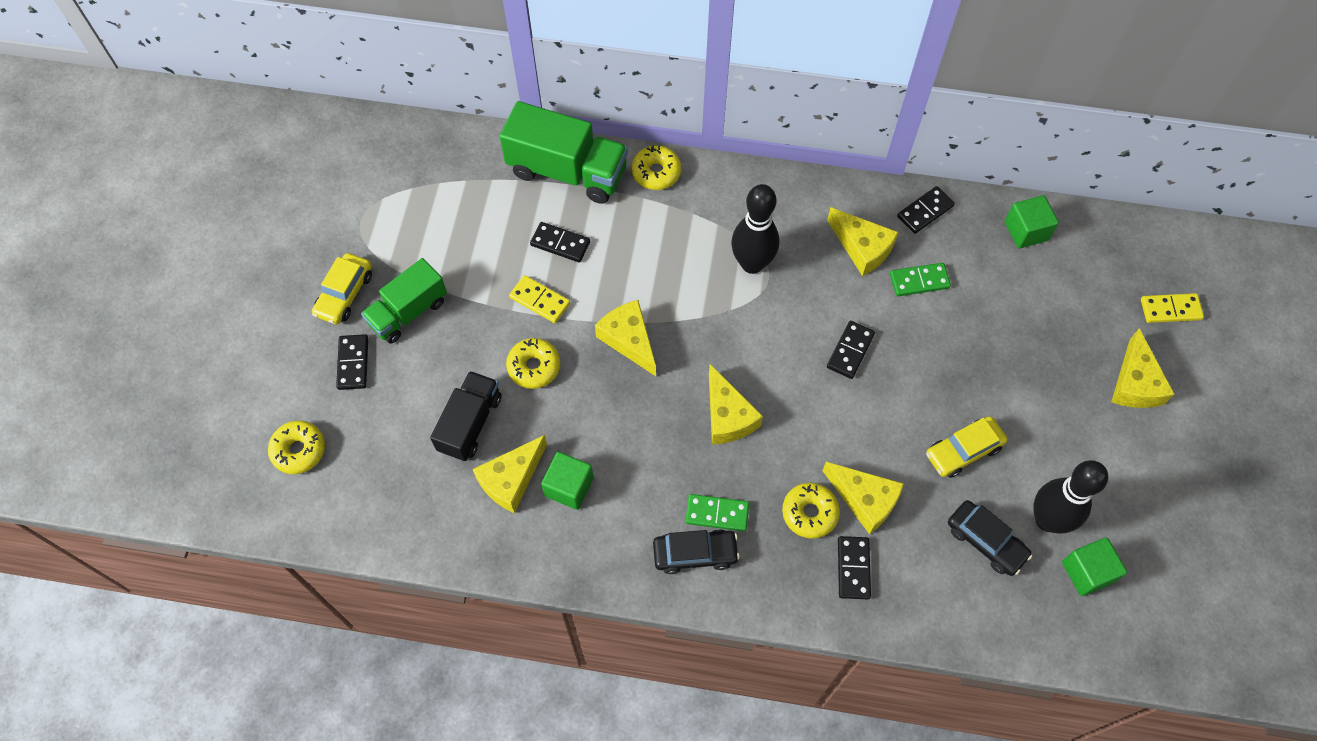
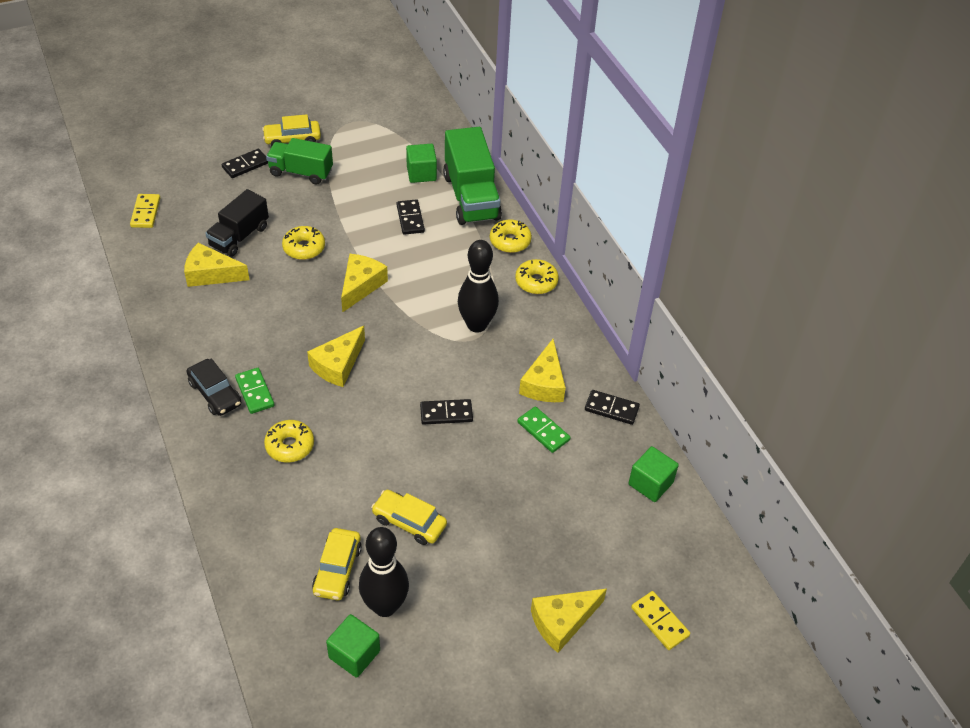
camera: 55 degrees right, 15 degrees down
yellow donut [268,421,325,474] -> yellow donut moved to [515,259,559,294]
black truck [430,371,502,461] -> black truck turned 135 degrees clockwise [205,189,269,257]
yellow domino [509,275,570,323] -> yellow domino moved to [130,194,160,228]
green cube [541,452,594,510] -> green cube moved to [406,144,437,183]
yellow cheese [823,462,904,534] -> none
black domino [838,536,871,599] -> none
black car [948,500,1032,576] -> yellow car [312,528,362,601]

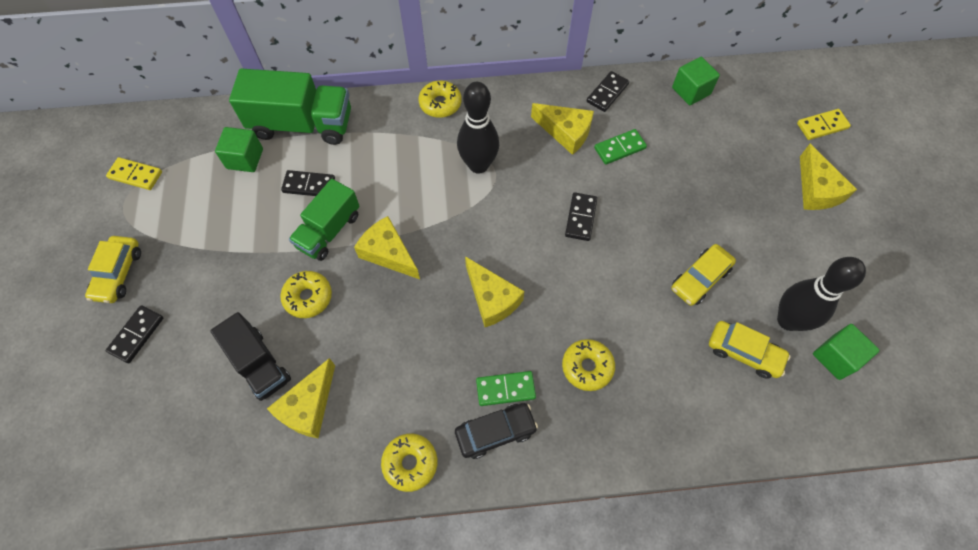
camera: 70 degrees left, 15 degrees up
yellow domino [130,194,160,228] -> yellow domino moved to [106,157,162,190]
black domino [222,149,268,178] -> black domino turned 45 degrees clockwise [106,305,164,363]
green truck [266,138,333,185] -> green truck moved to [289,179,359,261]
yellow donut [490,219,532,253] -> yellow donut moved to [381,433,438,492]

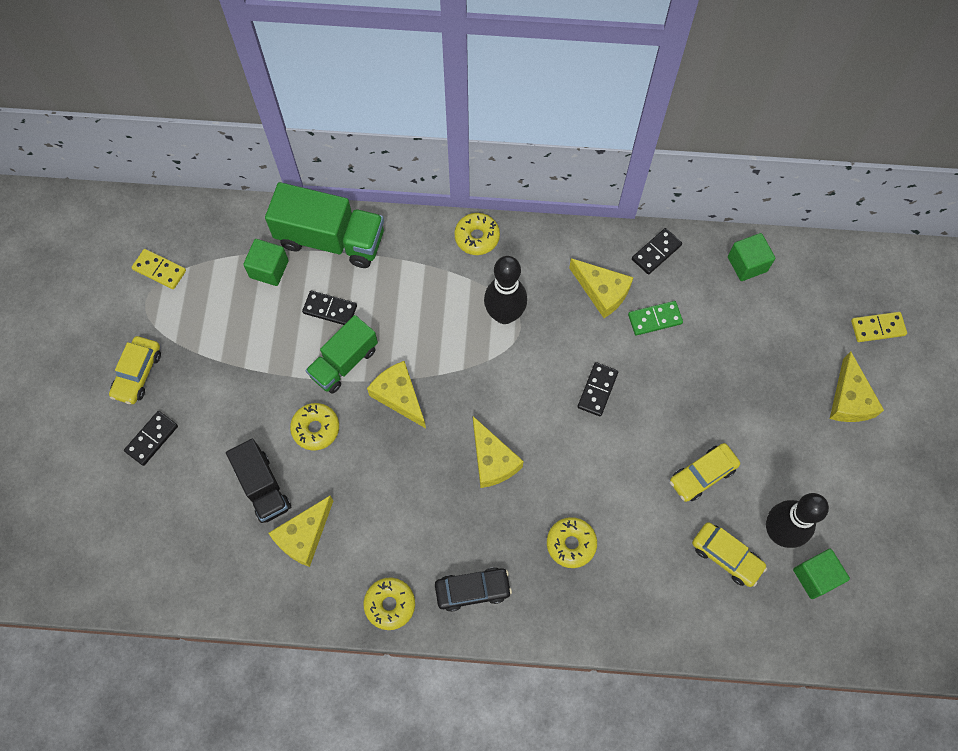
camera: 10 degrees right, 5 degrees up
green domino [476,371,536,406] -> none

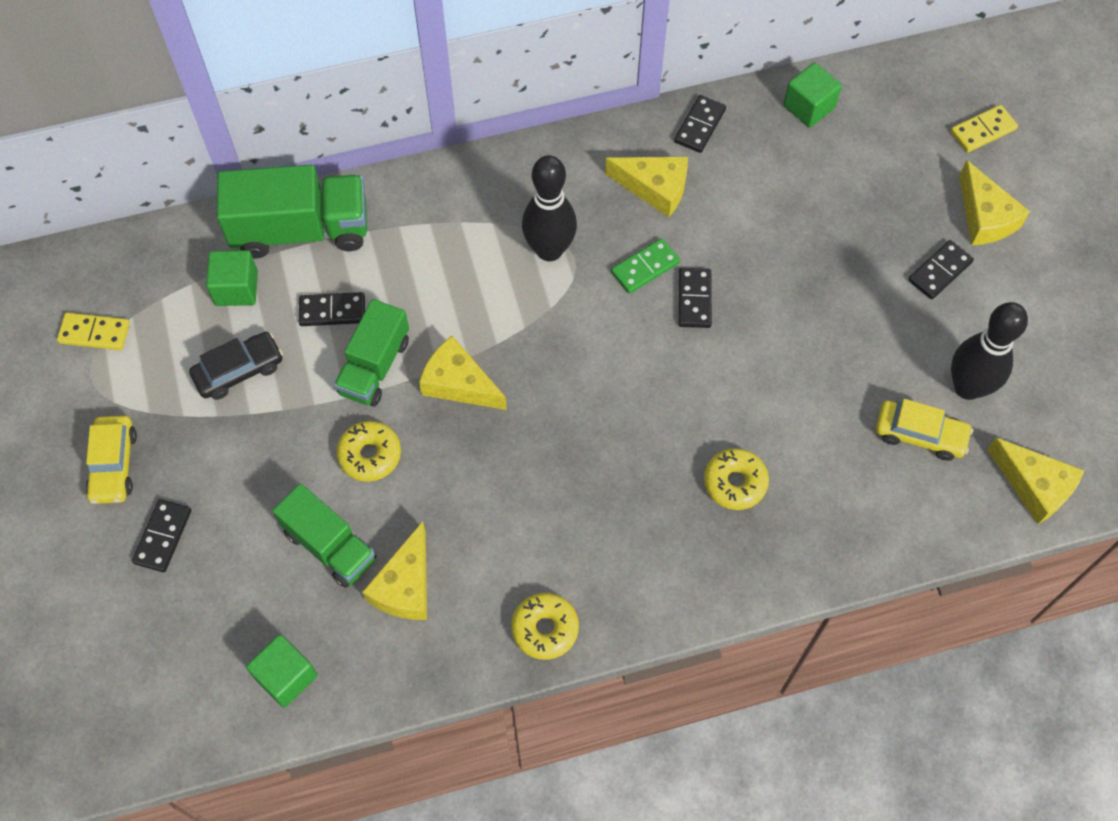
camera: 20 degrees left, 5 degrees down
black truck [226,439,291,523] -> green truck [272,483,376,588]
black car [435,567,512,612] -> black car moved to [189,332,283,400]
yellow donut [454,213,500,255] -> none
yellow cheese [473,416,524,488] -> yellow cheese moved to [987,438,1084,524]
green domino [628,301,683,335] -> green domino moved to [611,238,680,294]
yellow car [670,443,740,502] -> none
green cube [793,549,850,599] -> green cube moved to [246,634,317,708]
none -> black domino [908,240,974,299]

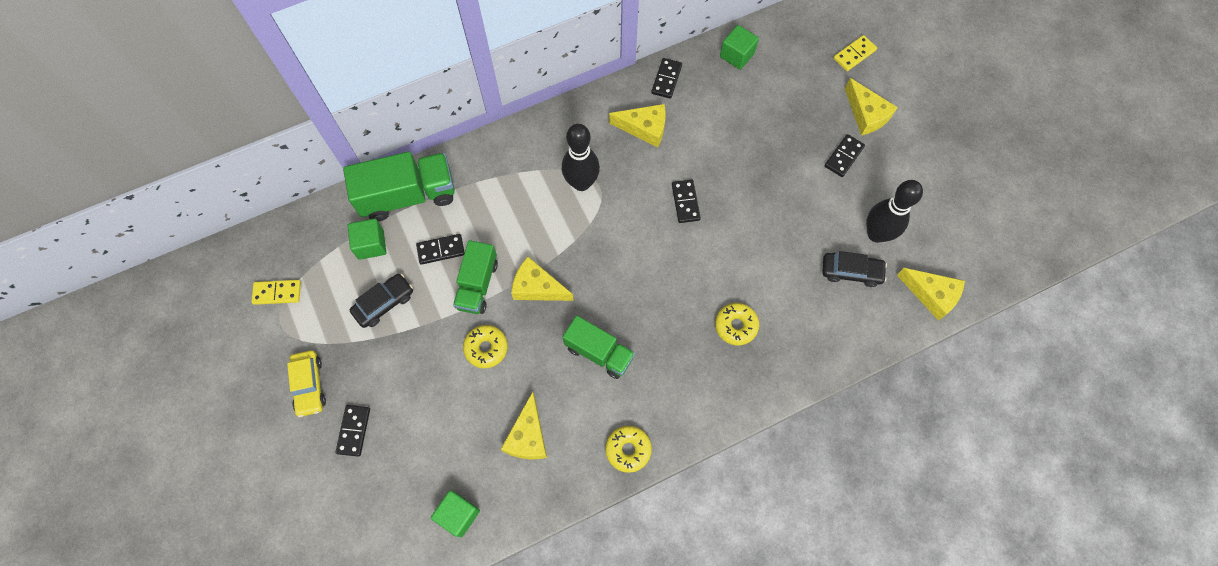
camera: 10 degrees left, 5 degrees up
green truck [272,483,376,588] -> green truck moved to [563,315,635,379]
green domino [611,238,680,294] -> none
yellow car [876,399,973,461] -> black car [822,251,887,287]

